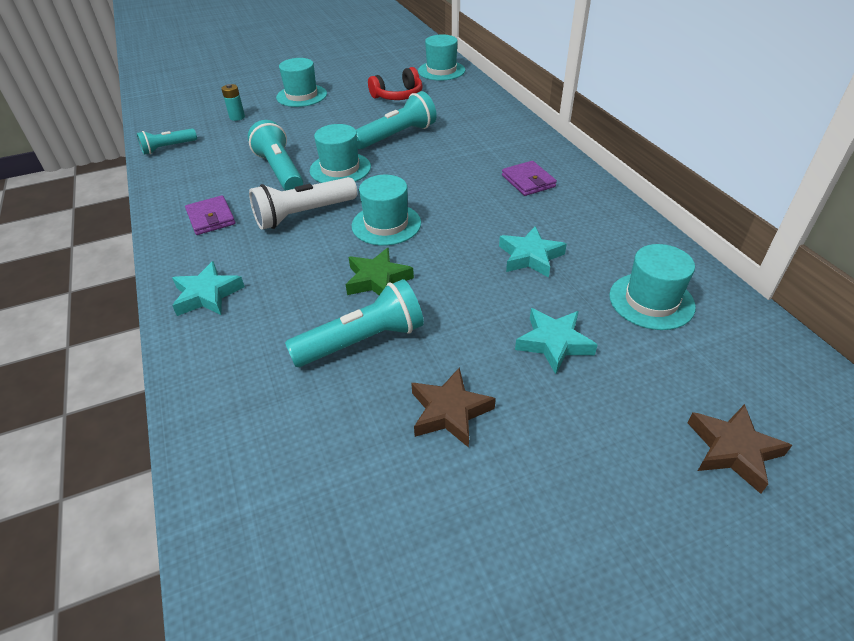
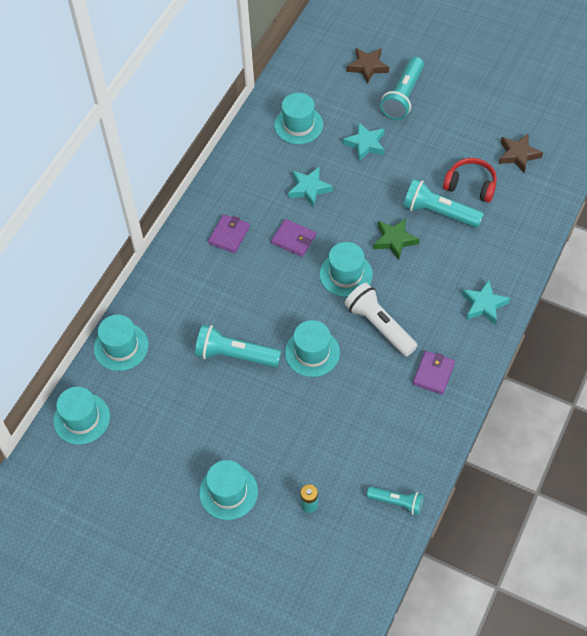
camera: 130 degrees left, 15 degrees up
turquoise flashlight [248,120,303,191] -> turquoise flashlight moved to [380,57,424,120]
white flashlight [249,177,357,230] -> white flashlight turned 150 degrees counterclockwise [344,283,418,357]
red headphones [368,67,423,100] -> red headphones moved to [443,158,497,203]
brown star [411,367,496,448] -> brown star moved to [499,134,543,173]
none -> turquoise hat [94,315,148,371]
none -> purple wallet [271,219,316,257]

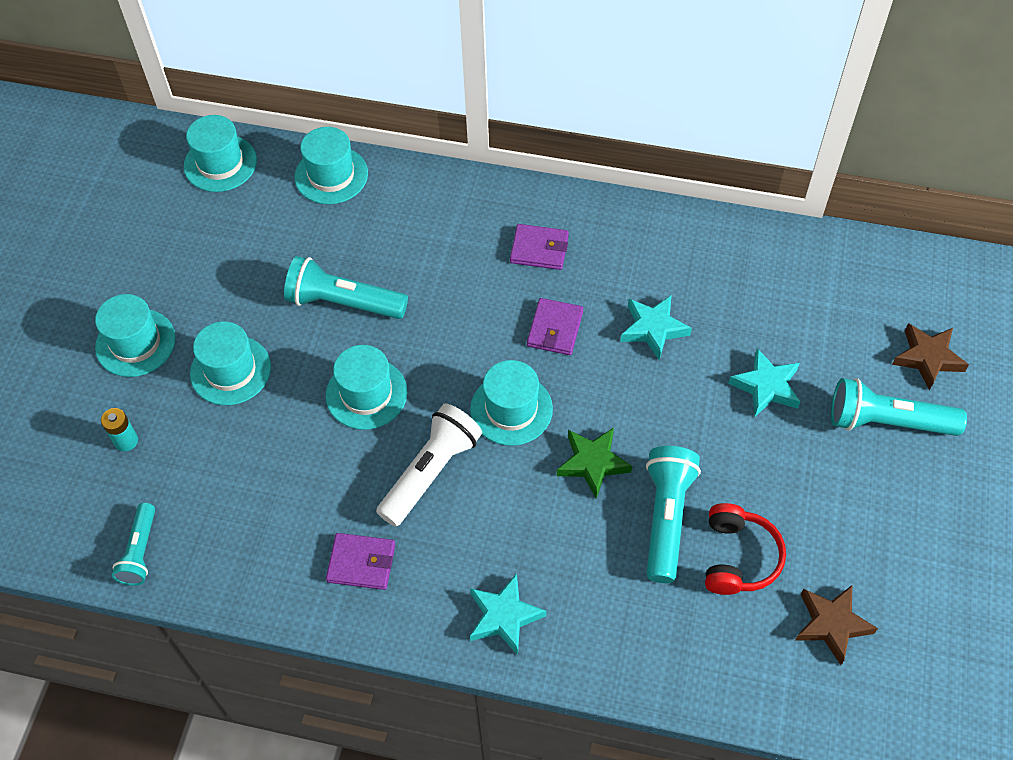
camera: 75 degrees right, 0 degrees up
turquoise flashlight [195,325,281,367] -> turquoise flashlight turned 75 degrees counterclockwise [284,256,408,319]
turquoise hat [274,93,323,144] -> turquoise hat moved to [190,321,271,405]

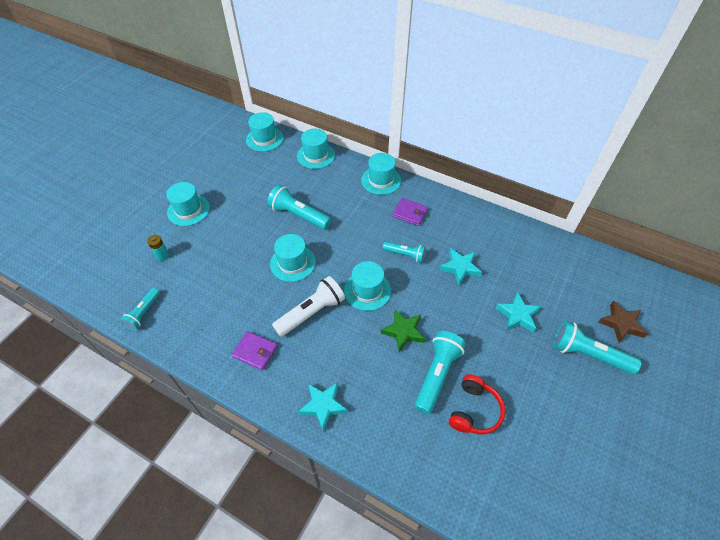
camera: 15 degrees right, 5 degrees down
turquoise hat [190,321,271,405] -> turquoise hat moved to [361,153,401,195]
purple wallet [527,298,583,355] -> turquoise flashlight [383,241,426,263]
brown star [795,585,878,665] -> none

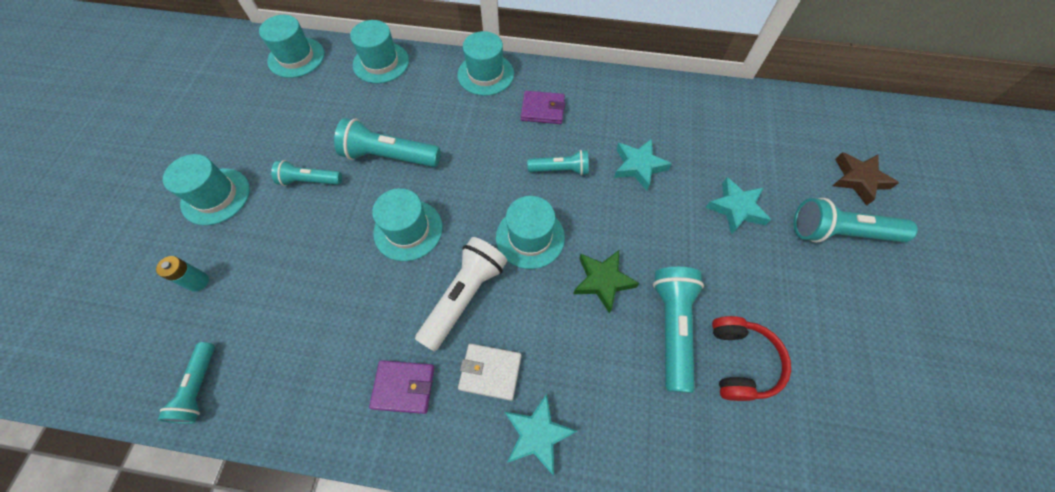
camera: 20 degrees left, 10 degrees up
none -> turquoise flashlight [271,160,342,186]
none -> white wallet [458,344,522,401]

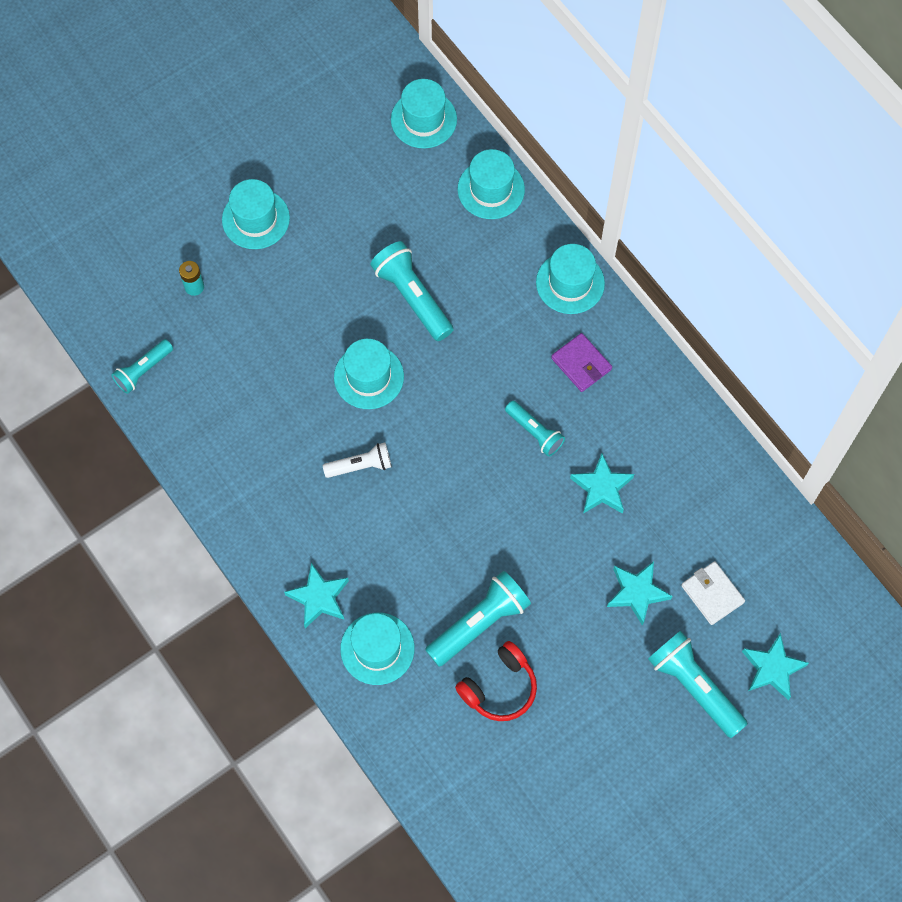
camera: 45 degrees right, 5 degrees up
turquoise flashlight [271,160,342,186] -> none
purple wallet [369,360,434,414] -> none
white flashlight [415,237,507,352] -> white flashlight [323,443,391,478], size x0.62
white wallet [458,344,522,401] -> white wallet moved to [681,561,745,625]
turquoise hat [496,196,565,269] -> turquoise hat moved to [340,613,415,685]
green star [573,250,639,313] -> none
brown star [833,152,899,206] -> turquoise star [742,633,809,700]

